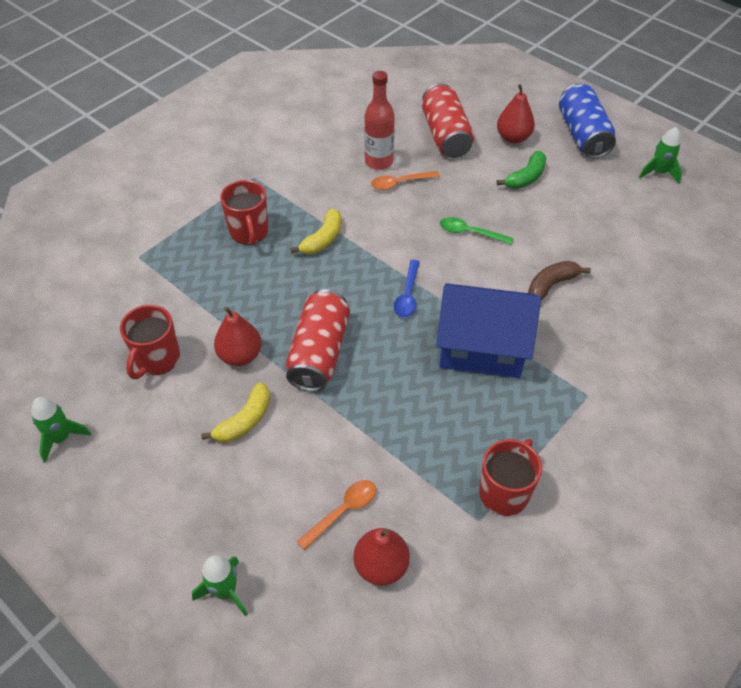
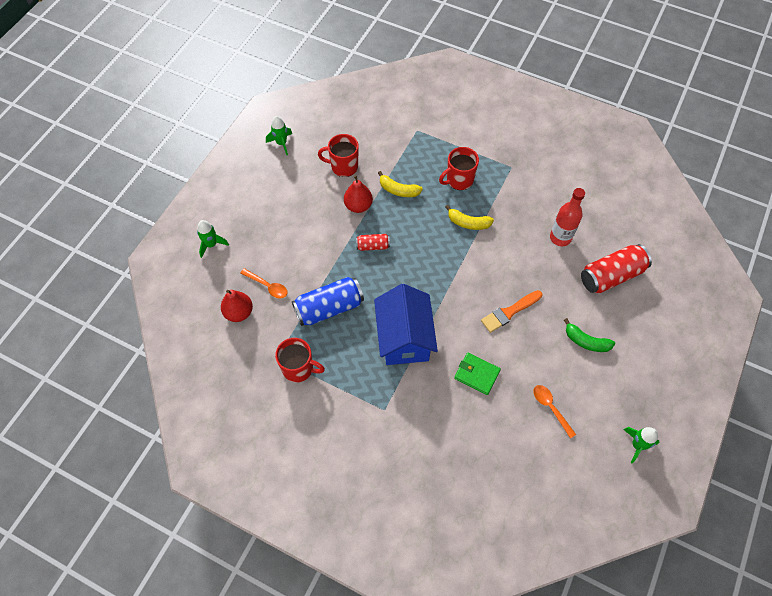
camera: 75 degrees right, 10 degrees up
yellow banana [201,382,270,443] -> yellow banana moved to [378,171,423,197]
red can [286,289,350,392] -> red can [356,234,390,251], size x0.52
orange spoon [371,171,440,190] -> orange spoon moved to [534,385,576,438]
blue spoon [394,260,420,318] -> none
green spoon [440,217,514,245] -> orange brush [481,290,542,333]
red pear [497,84,535,143] -> none
brown banana [528,261,591,300] -> green wallet [454,353,501,395]
blue can [559,83,616,159] -> blue can moved to [292,277,364,326]

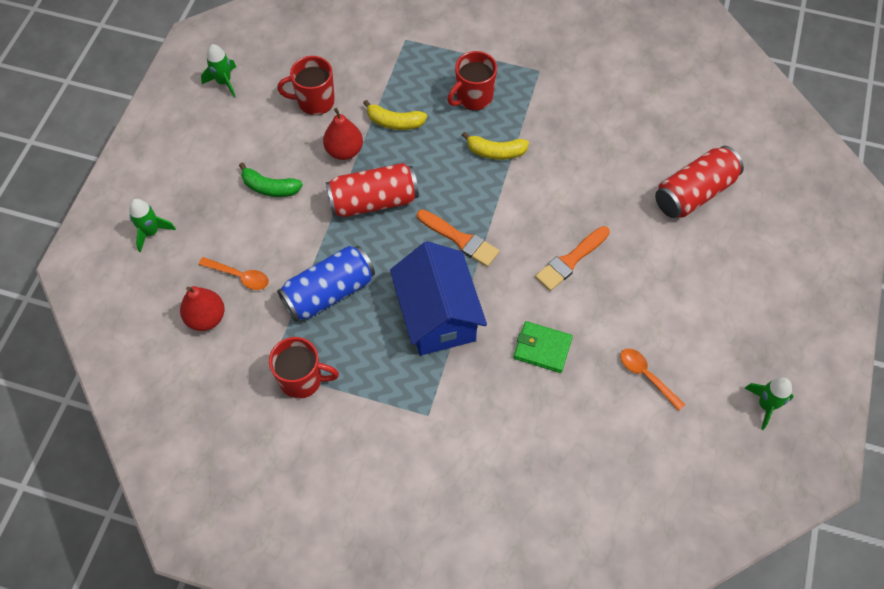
camera: 10 degrees left, 0 degrees up
red can [356,234,390,251] -> red can [326,163,419,217], size x1.92
red bottle [550,188,585,246] -> none
green banana [564,318,615,352] -> green banana moved to [239,162,303,197]
none -> orange brush [417,209,499,267]

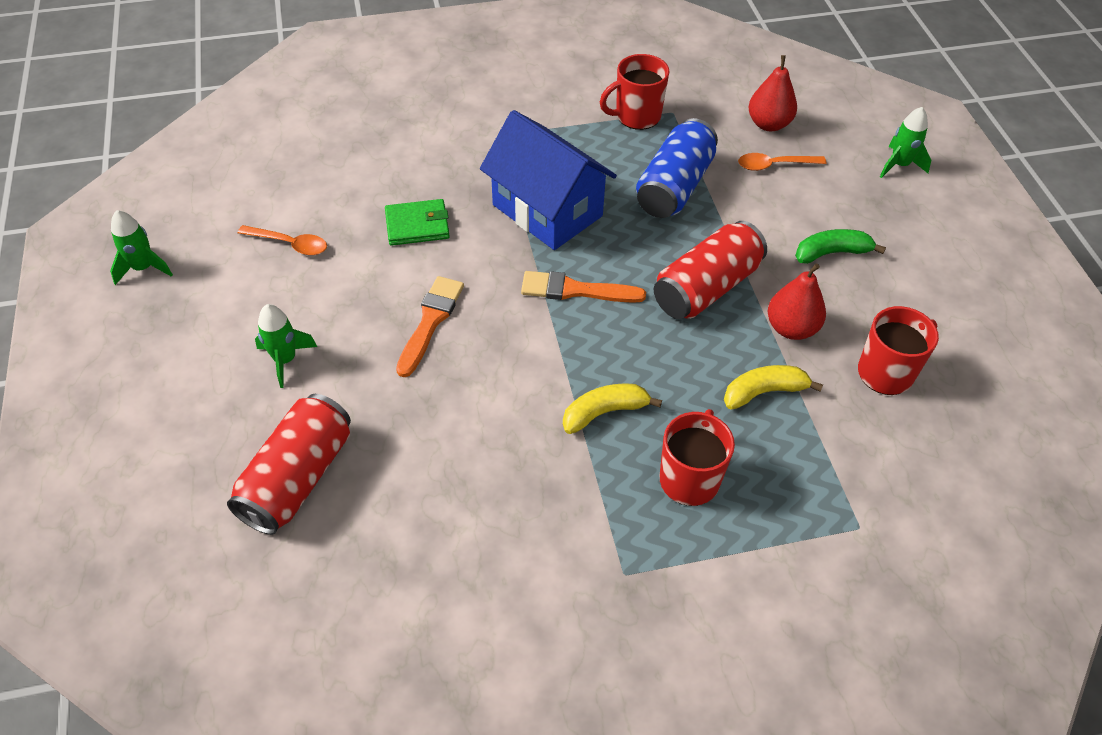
camera: 150 degrees right, 10 degrees down
green rocket [201,44,236,97] -> green rocket moved to [255,304,317,388]

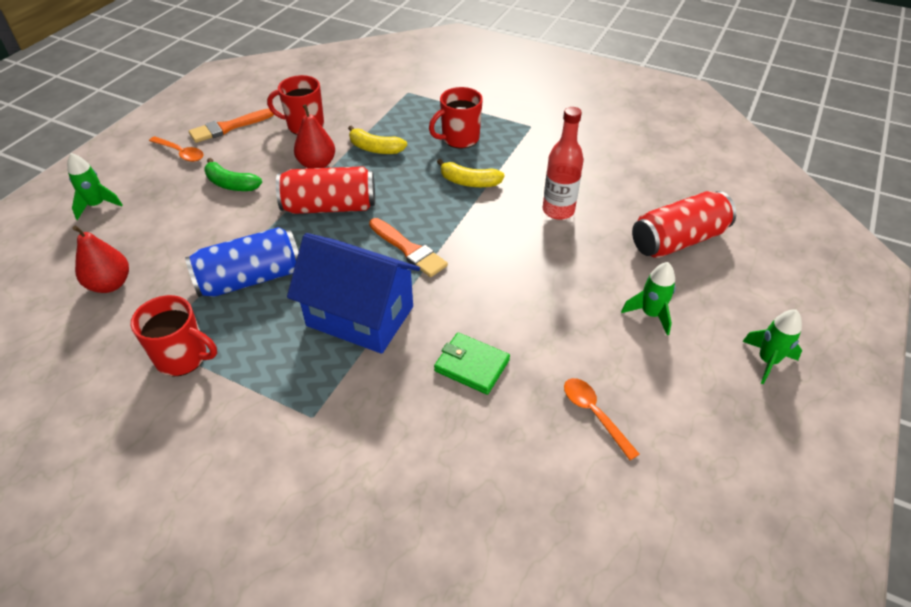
camera: 140 degrees left, 5 degrees down
green rocket [110,210,173,285] -> green rocket moved to [742,310,802,385]
orange brush [396,276,464,377] -> orange brush moved to [189,108,274,143]
blue house [480,110,617,250] -> blue house turned 60 degrees counterclockwise [287,233,420,354]
orange spoon [738,153,826,171] -> orange spoon moved to [149,136,204,162]
none -> red bottle [543,107,584,220]

